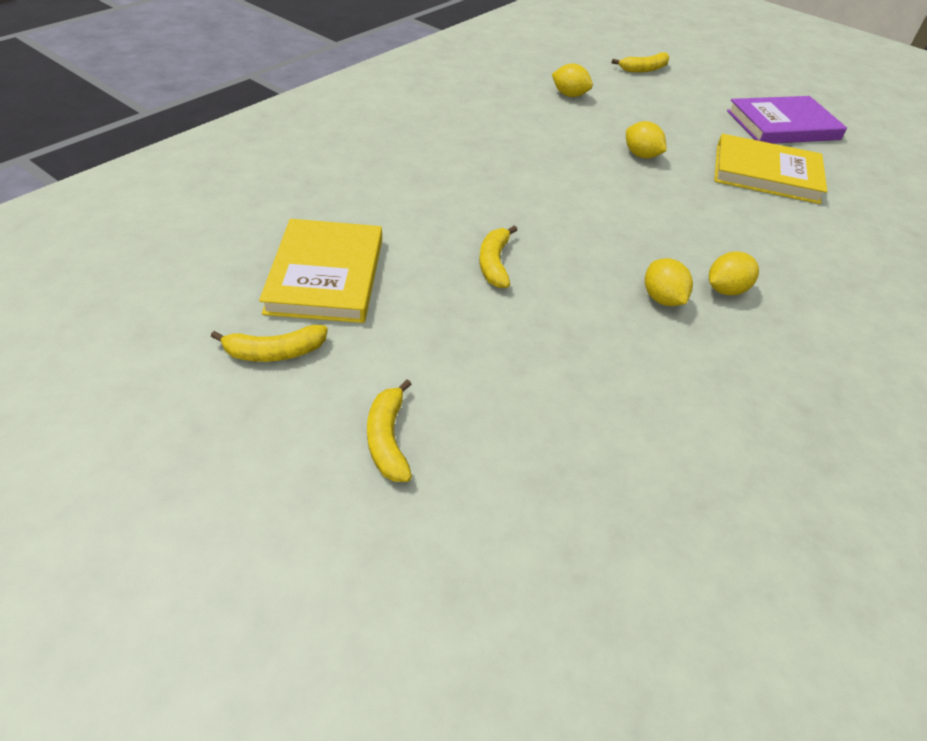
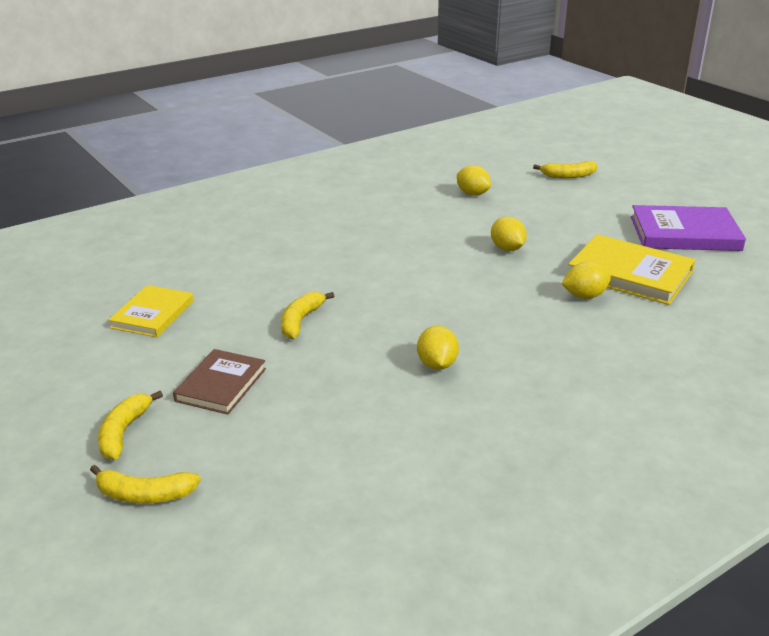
camera: 20 degrees right, 15 degrees down
yellow banana [211,325,328,362] -> yellow banana moved to [90,465,201,503]
yellow book [259,219,382,323] -> yellow book [109,285,193,337], size x0.64
yellow lemon [709,251,759,295] -> yellow lemon moved to [561,262,612,299]
none -> brown book [173,349,266,415]

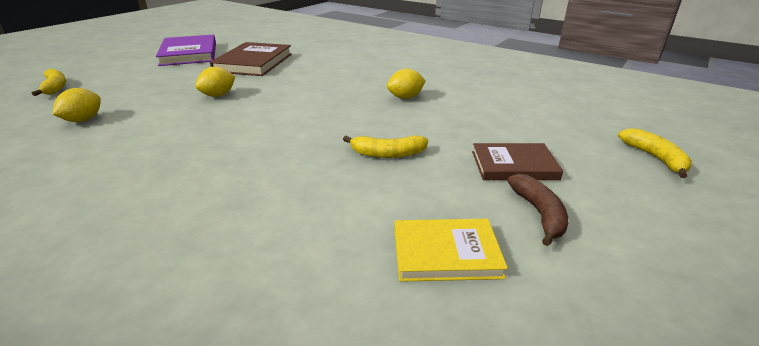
camera: 110 degrees left, 0 degrees up
yellow banana [98,391,163,460] -> none
yellow lemon [561,262,612,299] -> none
yellow book [568,234,695,305] -> brown book [210,42,292,76]
none -> brown banana [507,174,568,246]

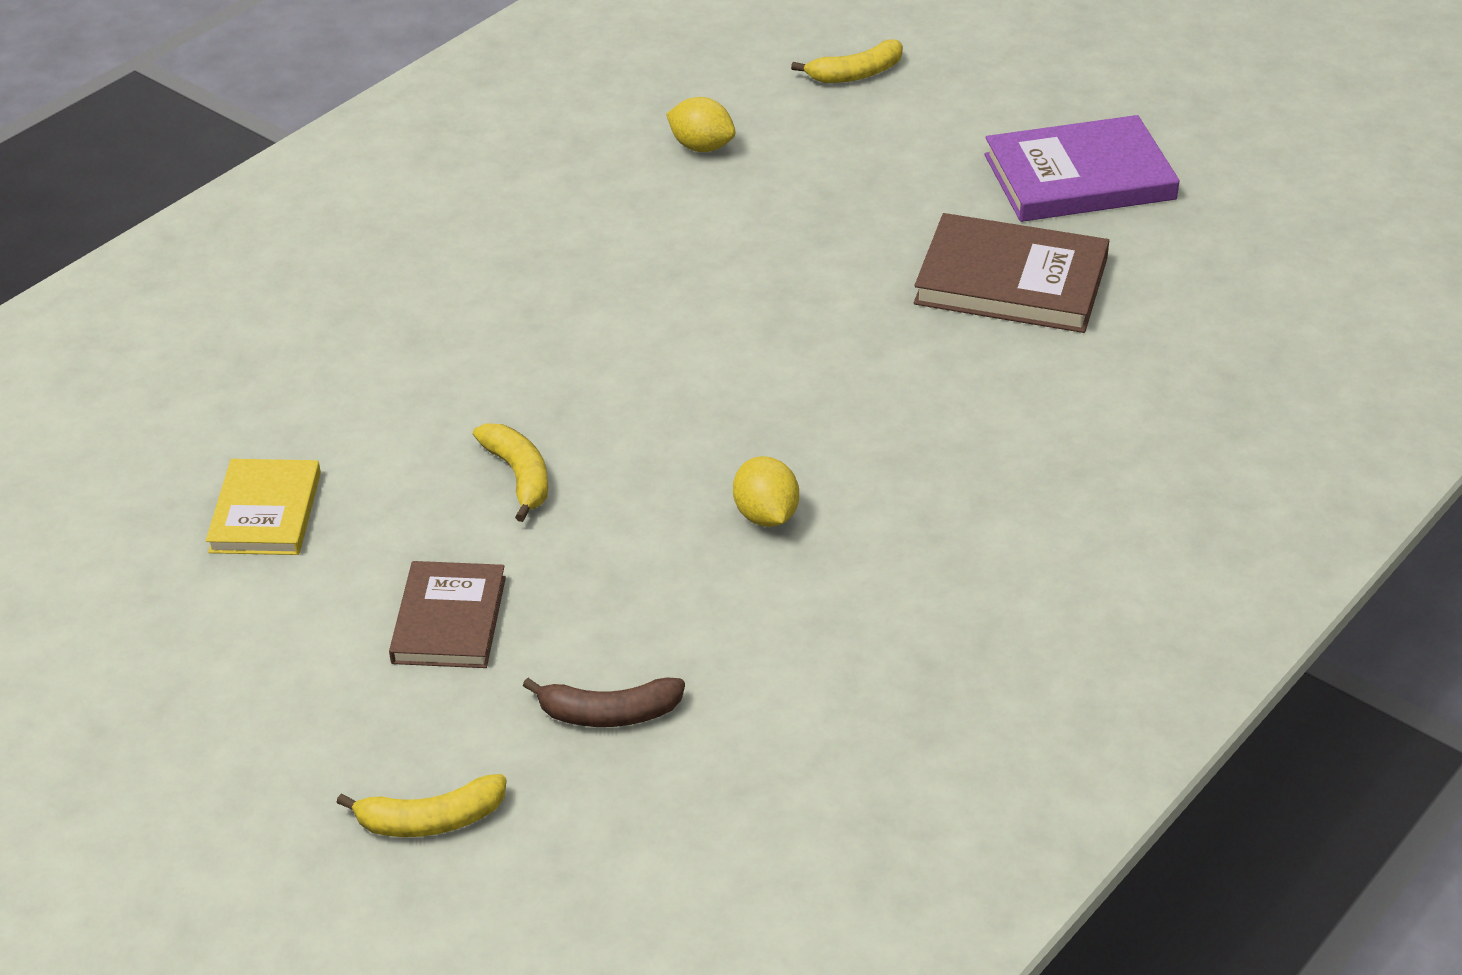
camera: 95 degrees right, 10 degrees up
yellow lemon [195,67,235,97] -> none
yellow banana [343,135,428,158] -> yellow banana turned 150 degrees clockwise [473,424,548,522]
brown banana [507,174,568,246] -> brown banana moved to [523,677,685,727]

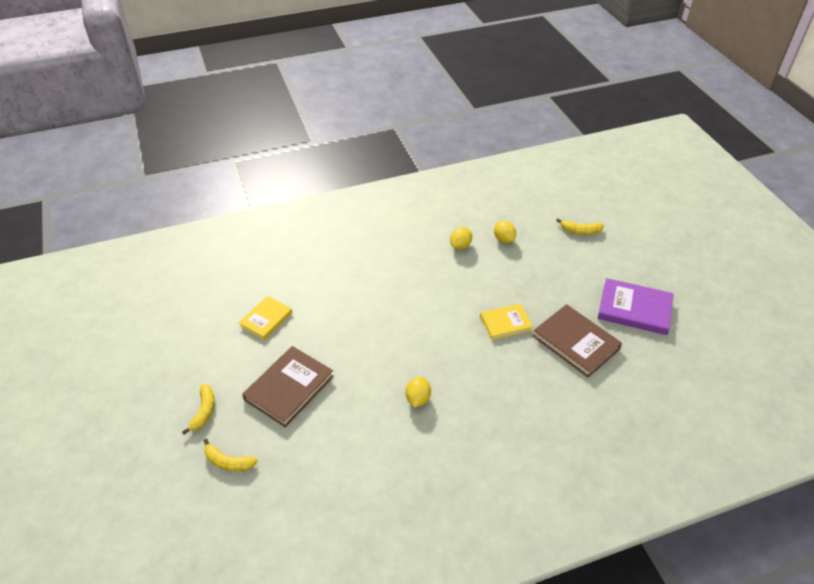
camera: 30 degrees right, 5 degrees up
brown book [389,561,506,668] -> brown book [242,346,334,427], size x1.57
yellow banana [473,424,548,522] -> yellow banana moved to [182,384,215,434]
brown banana [523,677,685,727] -> none
none -> yellow lemon [450,227,472,249]
none -> yellow book [480,304,533,340]

